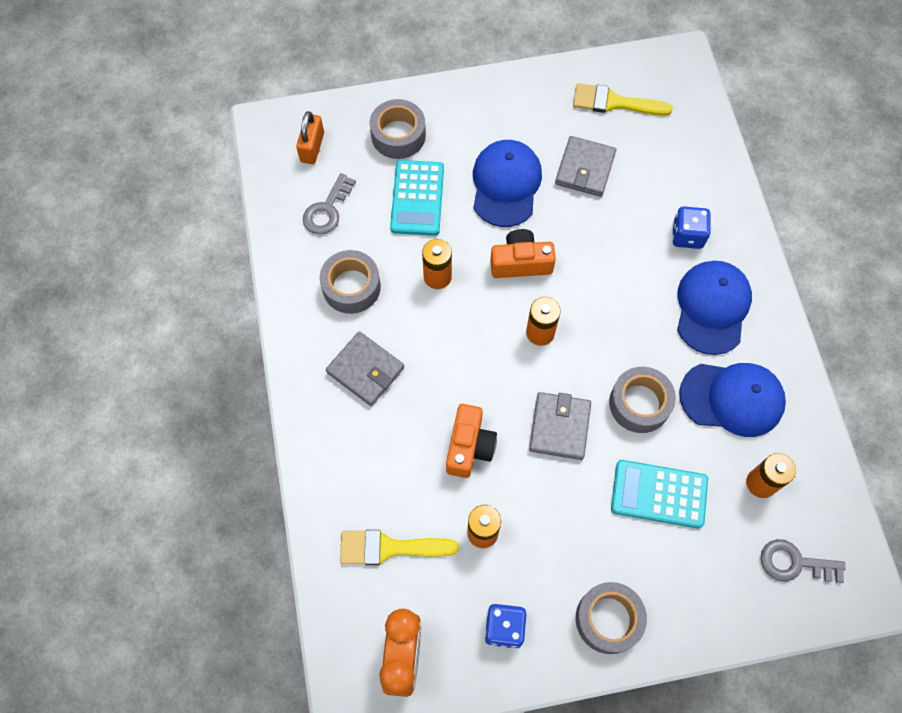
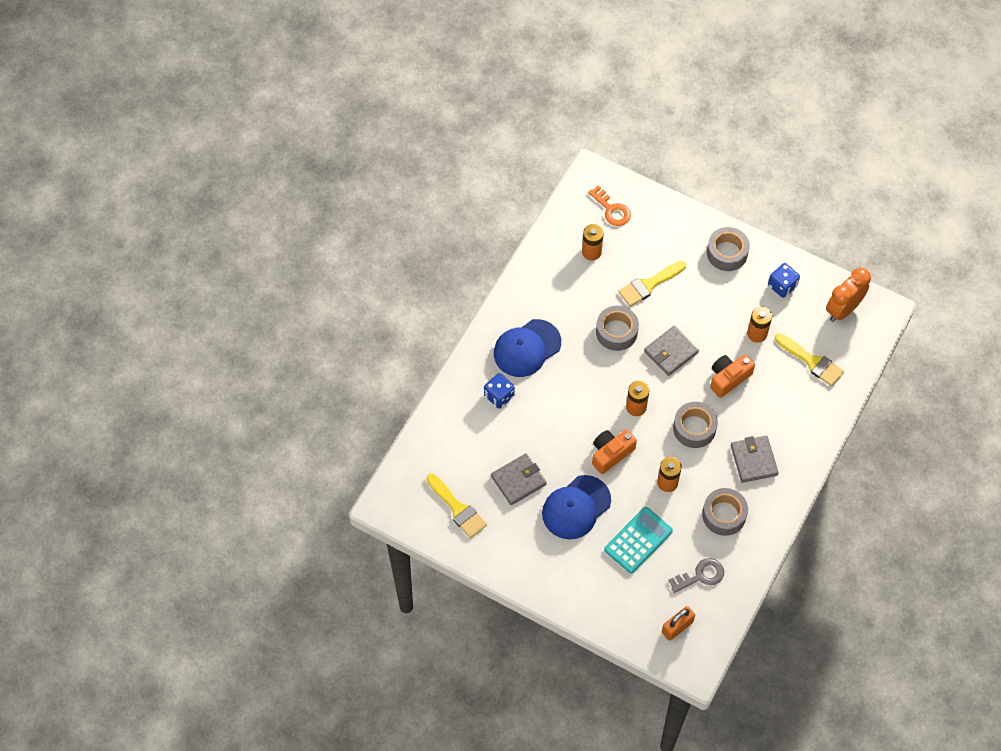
camera: 140 degrees left, 5 degrees down
grey tape [370,99,426,159] -> grey tape moved to [673,402,718,448]
orange camera [490,229,556,278] -> orange camera turned 105 degrees clockwise [592,429,637,474]
turquoise calculator [611,460,708,529] -> yellow brush [618,260,686,307]
blue cap [679,363,786,437] -> none
grey key [761,539,845,583] -> orange key [588,185,631,226]

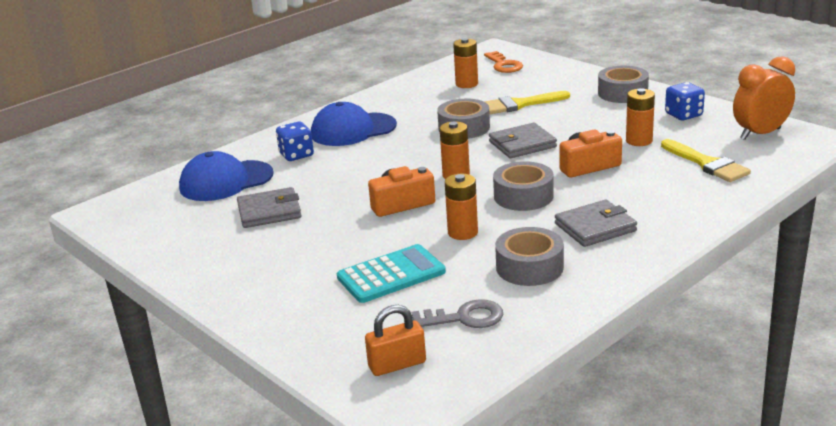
camera: 20 degrees right, 35 degrees down
yellow brush [427,474,487,538] -> none
blue cap [542,475,611,539] -> blue cap moved to [179,151,274,201]
grey wallet [731,436,779,483] -> grey wallet turned 60 degrees clockwise [555,200,637,247]

